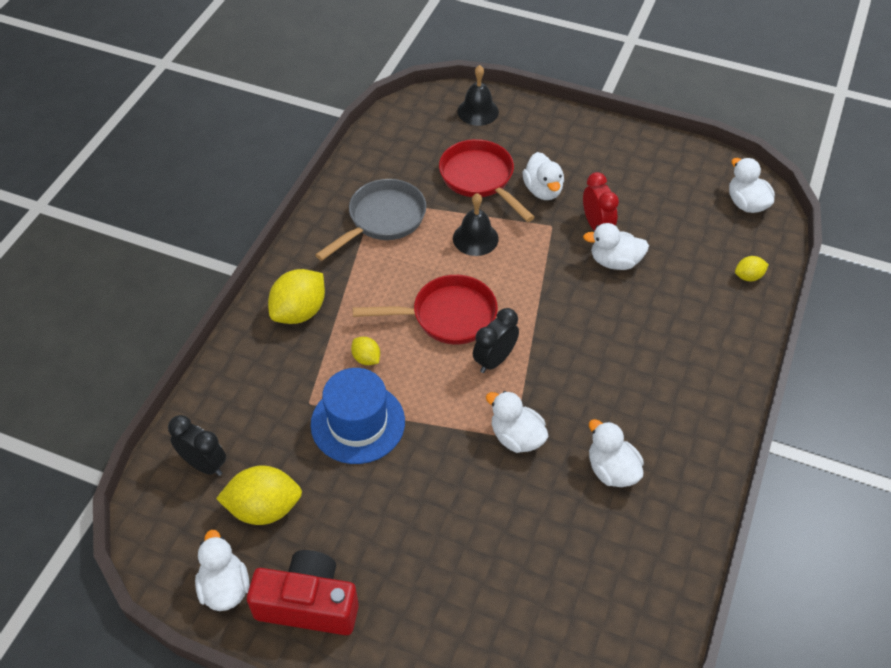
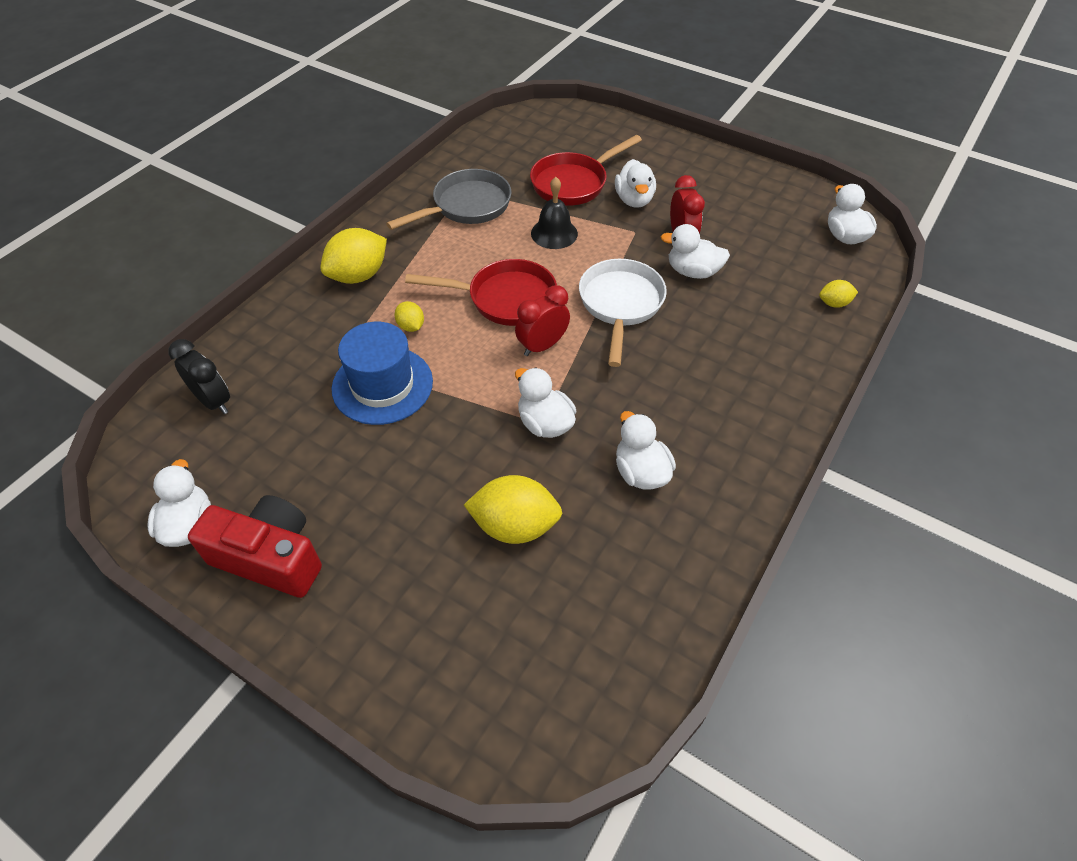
camera: 10 degrees right, 0 degrees up
yellow lemon [216,466,302,525] -> yellow lemon moved to [464,475,562,544]
red pan [439,139,535,222] -> red pan turned 105 degrees counterclockwise [530,135,642,206]
black bell [458,65,499,126] -> none
black clock [473,308,519,373] -> red clock [515,285,570,356]
none -> white pan [579,259,667,367]

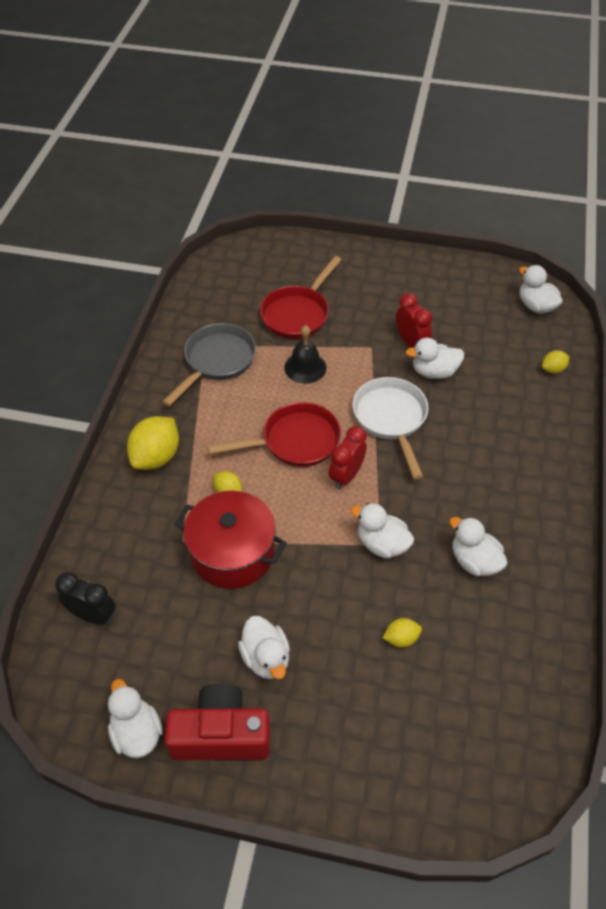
camera: 20 degrees left, 0 degrees up
blue hat [331,322,433,425] -> red pot [175,491,286,589]
yellow lemon [464,475,562,544] -> yellow lemon [383,618,422,648], size x0.51
white duck [615,159,656,208] -> white duck moved to [238,616,290,679]

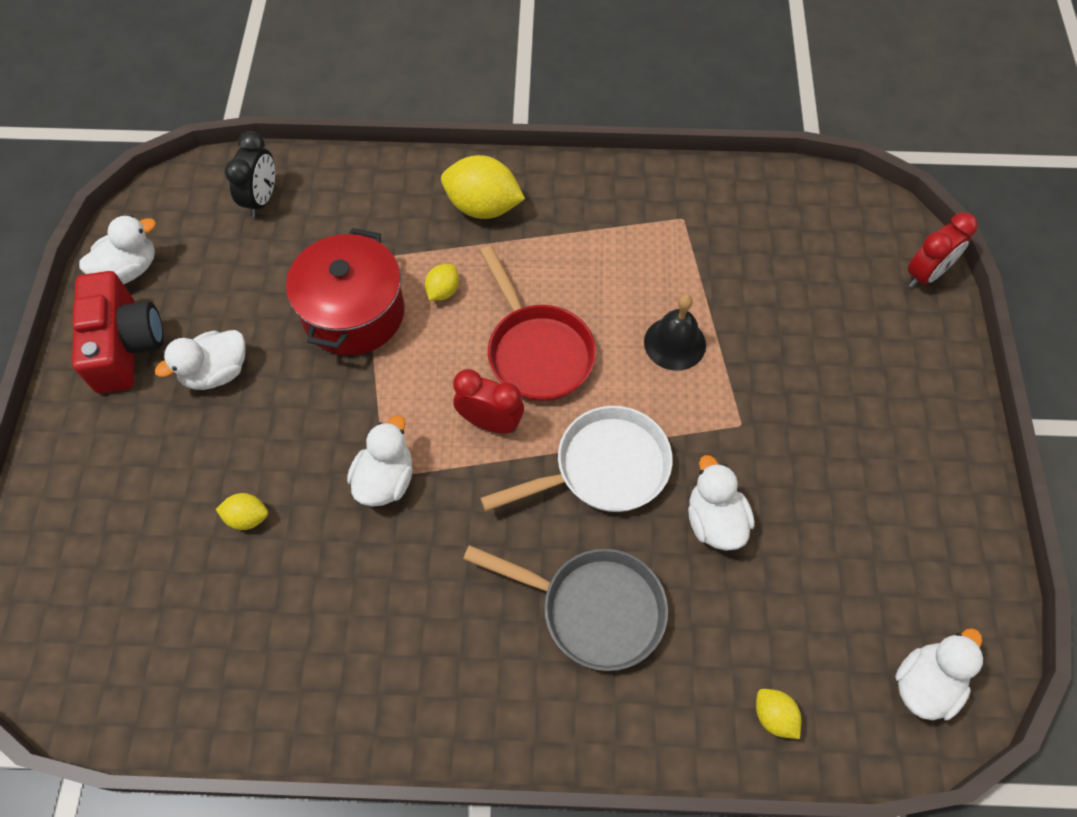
camera: 80 degrees right, 10 degrees up
grey pan [162,323,256,407] -> grey pan moved to [463,545,668,671]
red pan [260,256,342,339] -> none
yellow lemon [383,618,422,648] -> yellow lemon turned 60 degrees counterclockwise [216,493,268,530]
red clock [396,293,432,347] -> red clock moved to [908,213,978,288]
white duck [449,517,507,576] -> none

